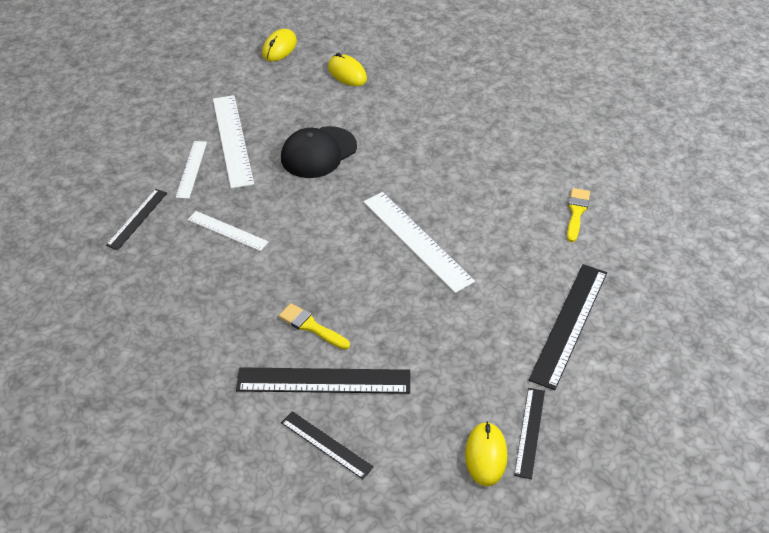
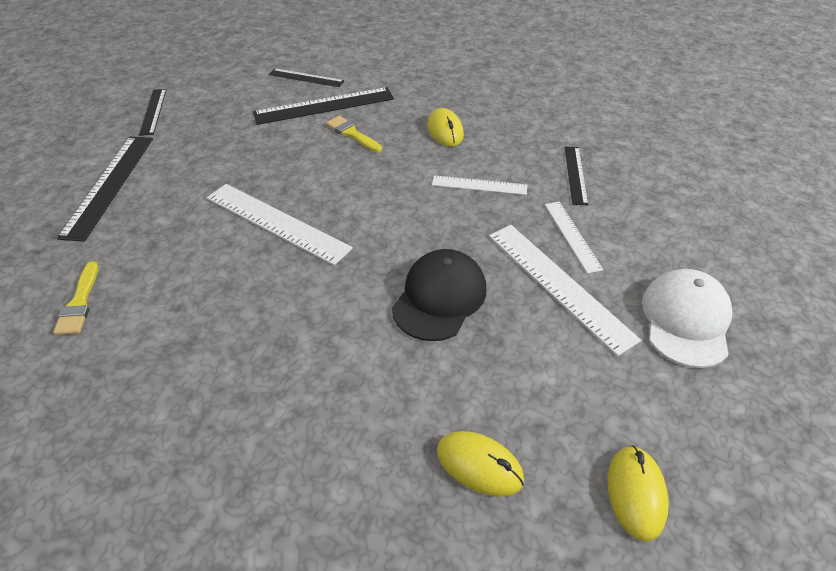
camera: 160 degrees right, 0 degrees up
yellow brush [279,303,350,350] -> yellow brush turned 150 degrees counterclockwise [326,116,382,152]
yellow mouse [465,421,507,486] -> yellow mouse moved to [427,108,464,146]
none -> white cap [642,269,732,368]

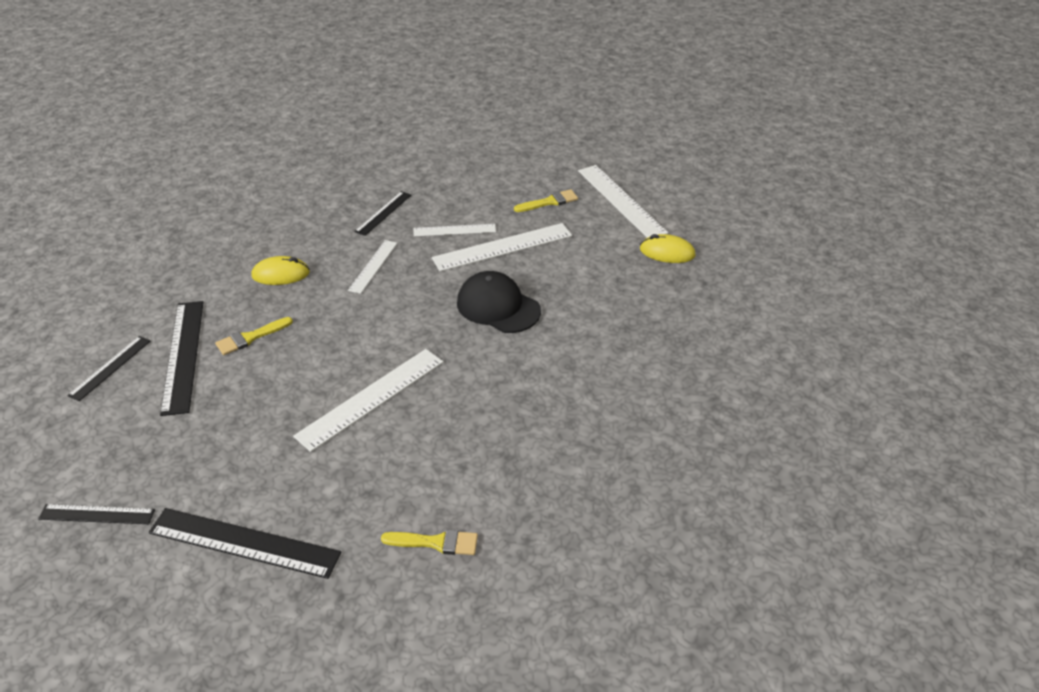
camera: 80 degrees left, 5 degrees down
yellow mouse [437,431,524,497] -> none
black ruler [564,146,588,205] -> black ruler turned 75 degrees counterclockwise [354,191,411,236]
white cap [642,269,732,368] -> yellow brush [514,189,578,212]
none -> white ruler [578,165,668,238]

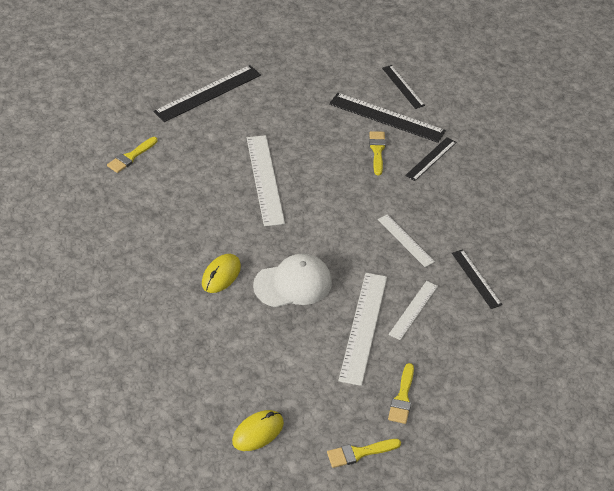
camera: 125 degrees right, 5 degrees up
black ruler [38,504,155,524] -> black ruler moved to [405,137,456,181]
yellow mouse [251,256,310,285] -> yellow mouse moved to [202,254,241,293]
black cap [457,271,541,333] -> white cap [253,253,332,307]
white ruler [578,165,668,238] -> yellow brush [327,439,401,468]

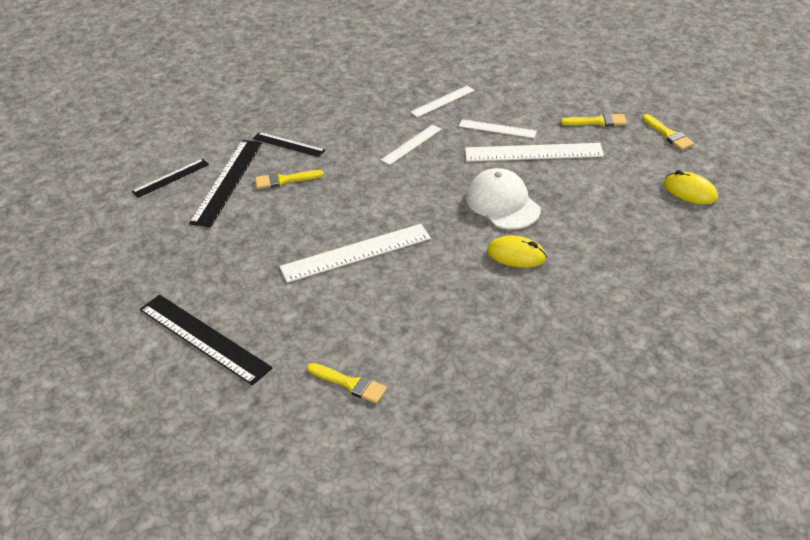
camera: 100 degrees left, 5 degrees down
black ruler [452,249,502,309] -> white ruler [410,86,475,117]

